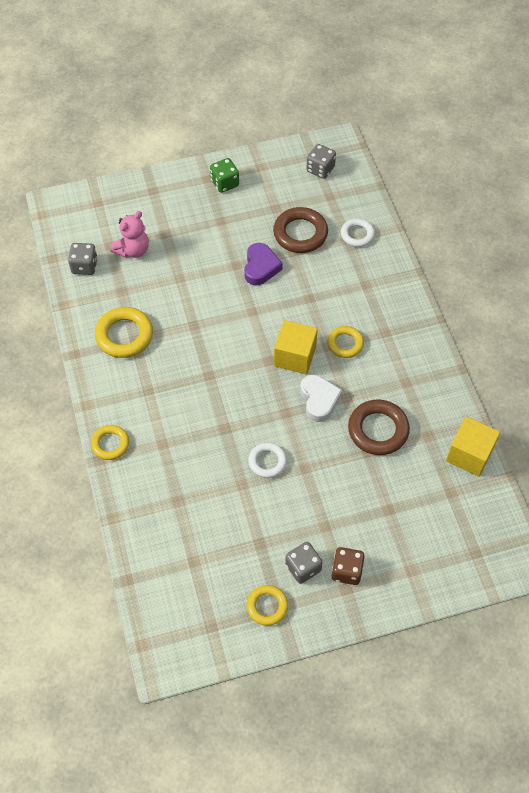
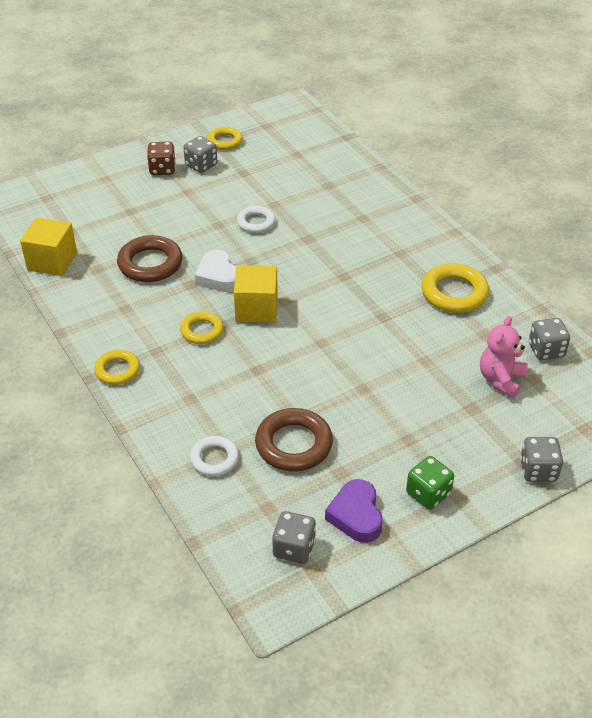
camera: 165 degrees right, 15 degrees down
yellow ring [91,425,129,460] -> yellow ring moved to [94,350,140,385]
purple heart [244,243,283,286] -> purple heart moved to [325,479,383,543]
none -> grey dice [520,437,563,482]

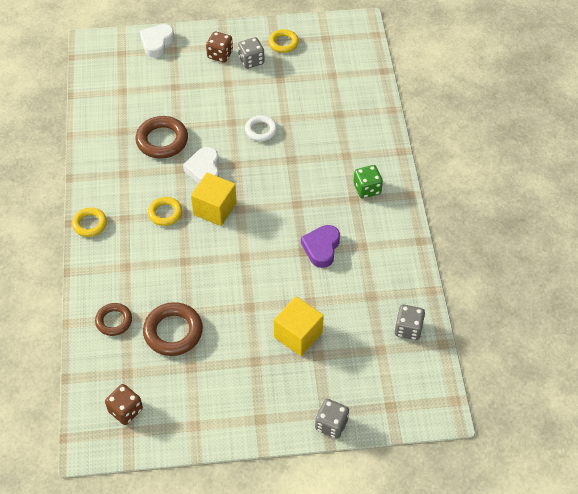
camera: 25 degrees right, 10 degrees up
yellow cube [20,217,77,276] -> yellow cube moved to [274,296,324,356]
white ring [190,436,239,476] -> brown ring [95,303,132,336]
grey dice [272,511,316,564] -> brown dice [105,384,143,425]
purple heart [325,479,383,543] -> purple heart moved to [301,225,340,268]
green dice [406,456,454,510] -> green dice moved to [353,165,383,199]
yellow ring [421,263,489,313] -> none
pink teddy bear [480,316,528,398] -> none
none -> white heart [140,24,175,58]

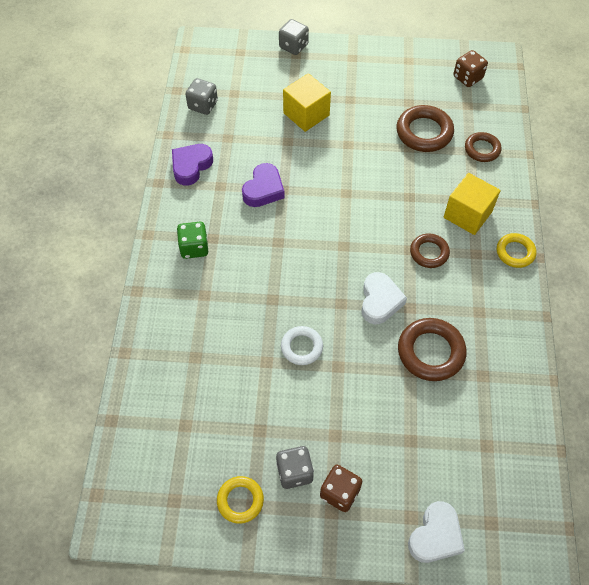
camera: 170 degrees left, 5 degrees up
yellow ring [148,197,182,226] -> brown ring [410,234,450,268]
yellow cube [191,173,237,226] -> yellow cube moved to [444,173,500,235]
none -> purple heart [172,144,213,186]

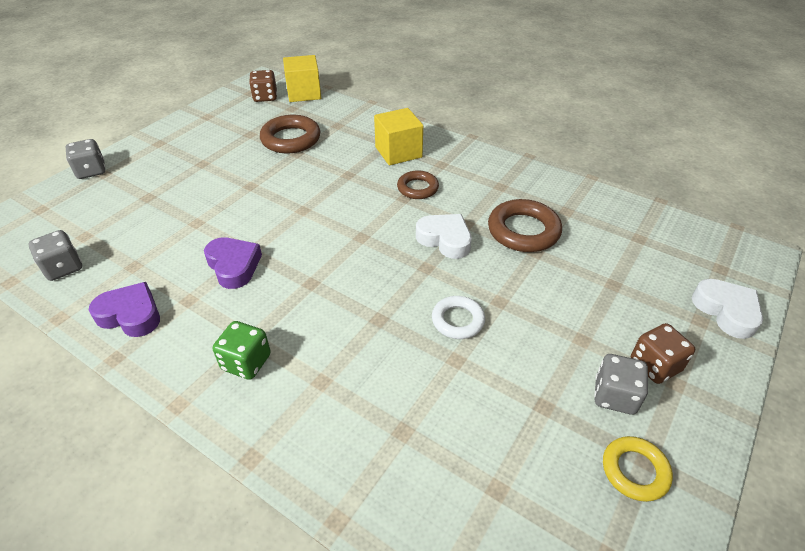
camera: 60 degrees left, 15 degrees down
purple heart [172,144,213,186] -> purple heart turned 135 degrees clockwise [89,282,160,337]
yellow cube [283,73,331,132] -> yellow cube moved to [283,55,321,102]
brown ring [465,132,501,162] -> none
yellow ring [497,233,536,268] -> none

